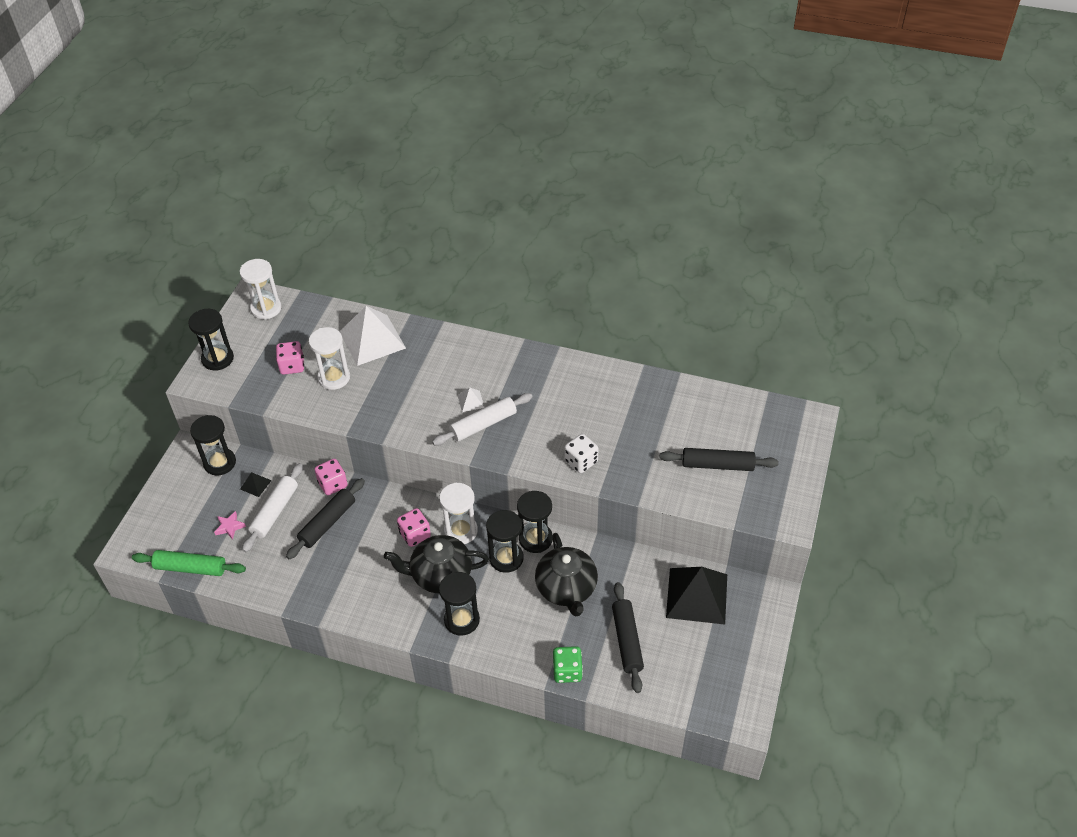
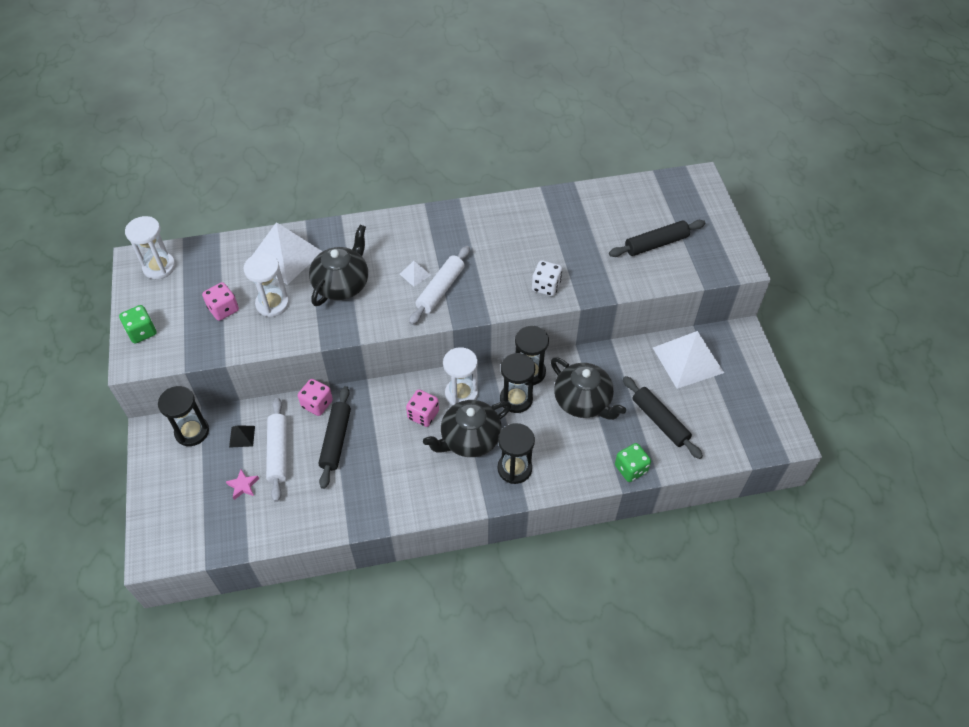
camera: 30 degrees left, 5 degrees up
green rolling pin [132,550,246,576] -> none
black hourglass [188,309,234,371] -> green dice [119,305,156,344]
black pyramid [666,567,727,625] -> white pyramid [653,331,724,389]
none -> black teapot [309,225,368,306]

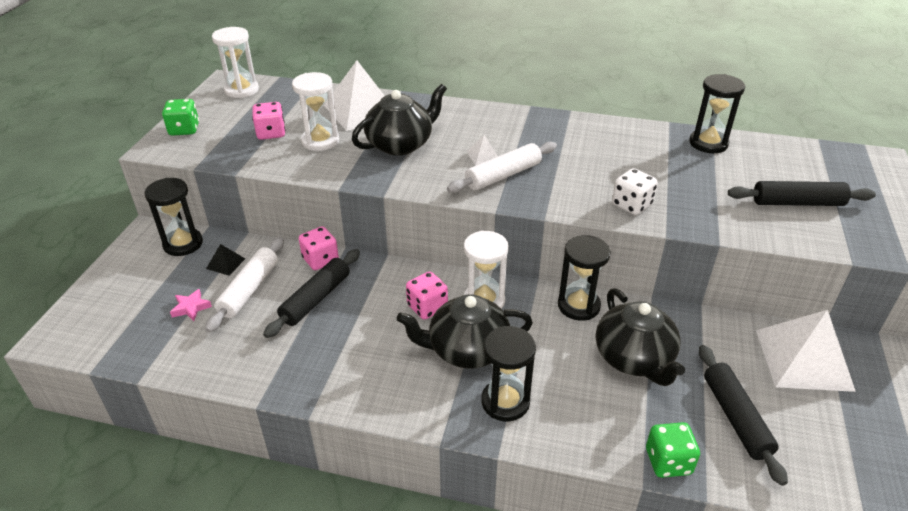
camera: 25 degrees right, 15 degrees down
black hourglass [500,353,535,413] -> black hourglass moved to [689,74,745,153]

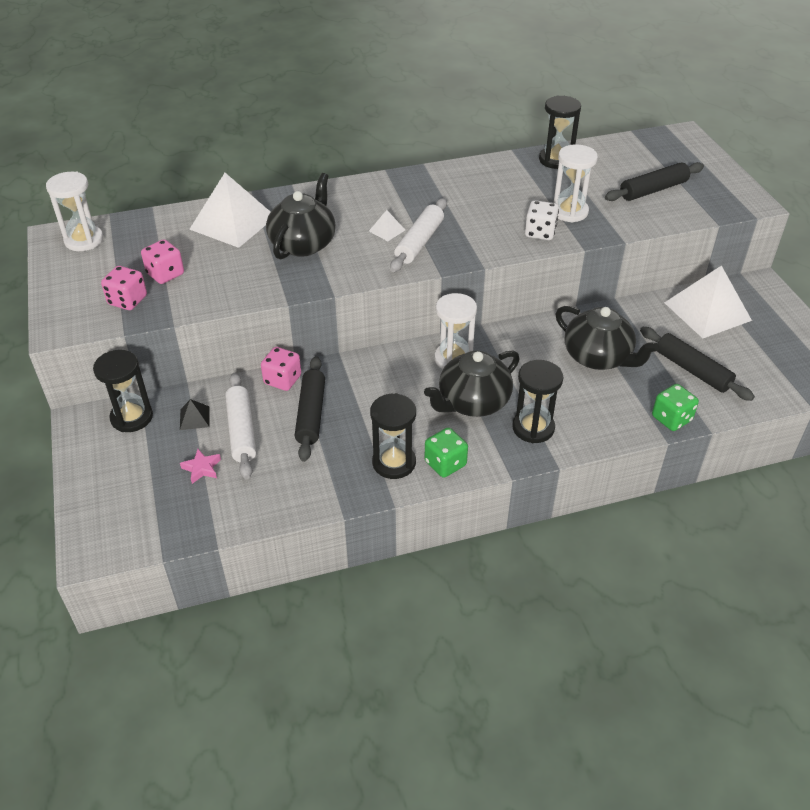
camera: 30 degrees left, 5 degrees up
green dice [162,99,199,136] -> green dice moved to [425,428,468,478]
white hourglass [292,72,339,151] -> white hourglass moved to [553,144,598,222]
pink dice [406,271,448,320] -> pink dice moved to [101,266,147,310]
black hourglass [558,235,611,321] -> black hourglass moved to [370,393,416,479]

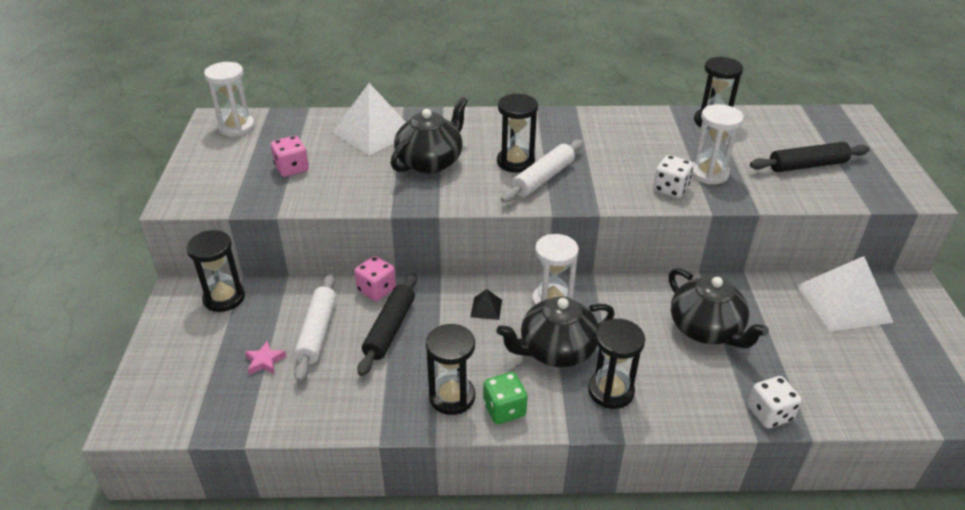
camera: 15 degrees right, 5 degrees down
pink dice [101,266,147,310] -> none
black pyramid [180,399,210,430] -> black pyramid moved to [471,289,502,320]
white pyramid [369,210,405,241] -> black hourglass [497,93,538,173]
black rolling pin [640,327,755,401] -> none
green dice [652,384,699,431] -> white dice [748,376,802,428]

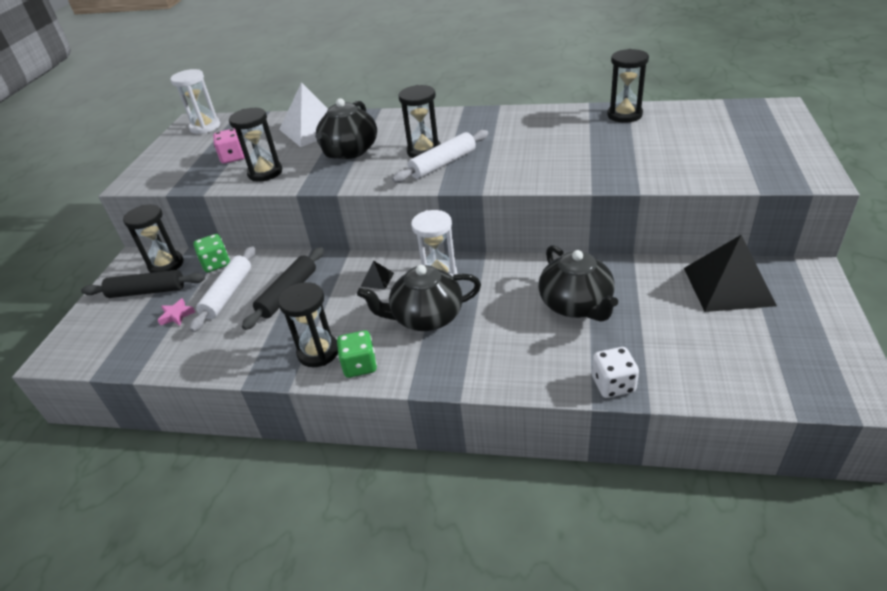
camera: 15 degrees right, 0 degrees up
pink dice [354,256,396,301] -> none
black teapot [391,97,468,174] -> black teapot turned 150 degrees clockwise [315,98,377,159]
black hourglass [588,319,645,409] -> black hourglass moved to [229,108,282,181]
white dice [653,155,693,198] -> none
white hourglass [692,104,744,184] -> none
black rolling pin [750,142,870,172] -> black rolling pin moved to [81,270,205,298]
white pyramid [797,256,894,332] -> black pyramid [684,235,777,312]
none -> green dice [193,234,230,272]

